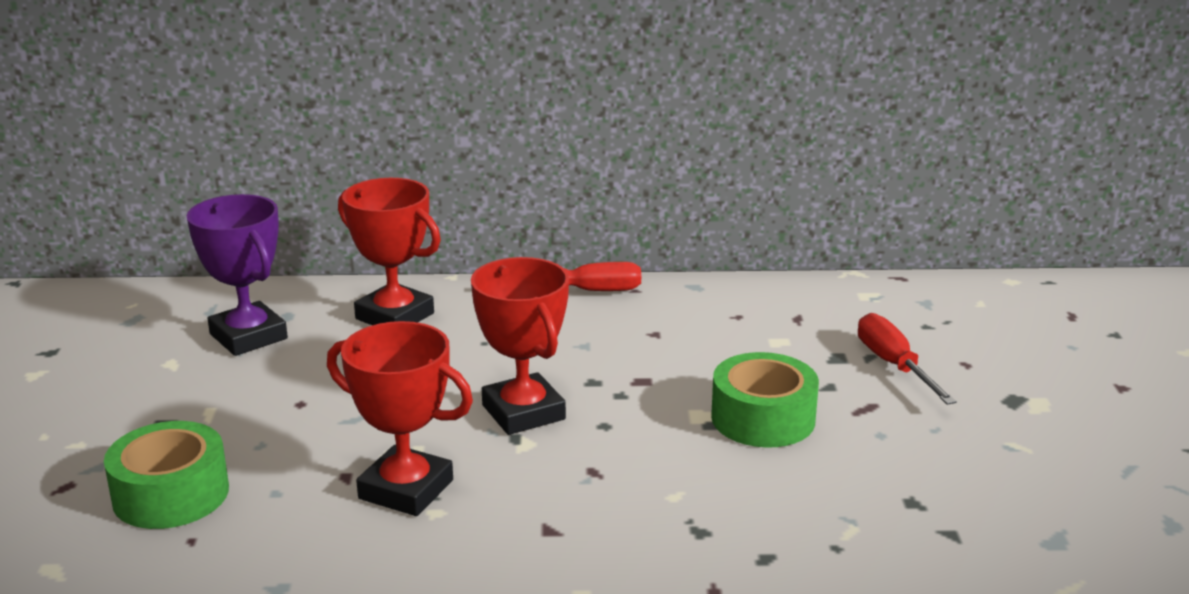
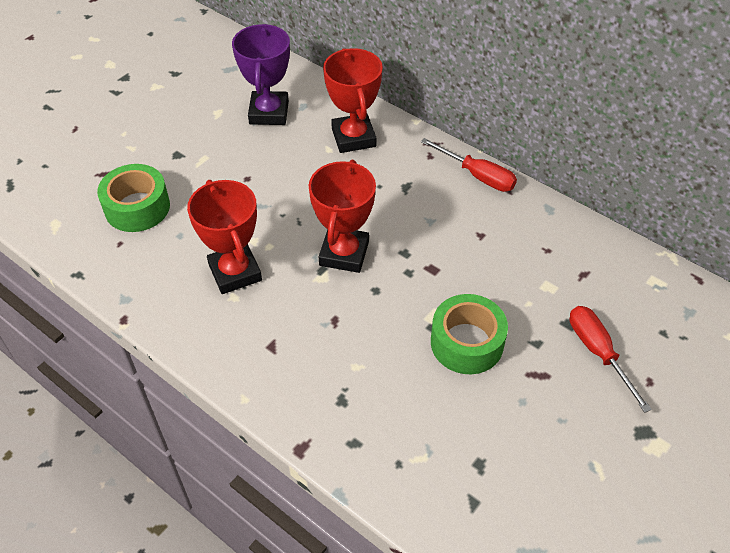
camera: 40 degrees right, 25 degrees up
red screwdriver [858,313,957,405] -> red screwdriver turned 45 degrees counterclockwise [570,306,652,413]

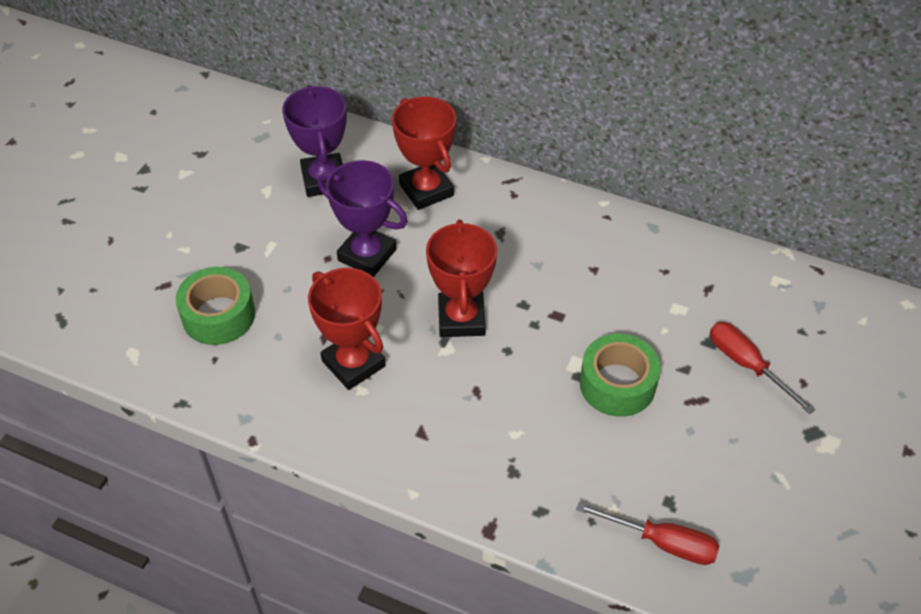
camera: 15 degrees left, 0 degrees up
red screwdriver [421,138,517,192] -> red screwdriver moved to [576,502,720,565]
none -> purple trophy [317,160,408,277]

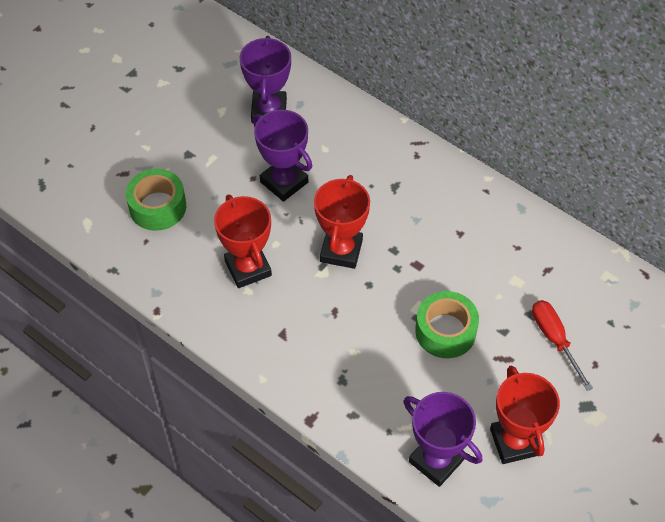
camera: 15 degrees right, 5 degrees up
red trophy [392,96,456,210] -> red trophy moved to [490,365,560,464]
red screwdriver [576,502,720,565] -> purple trophy [403,392,482,487]

